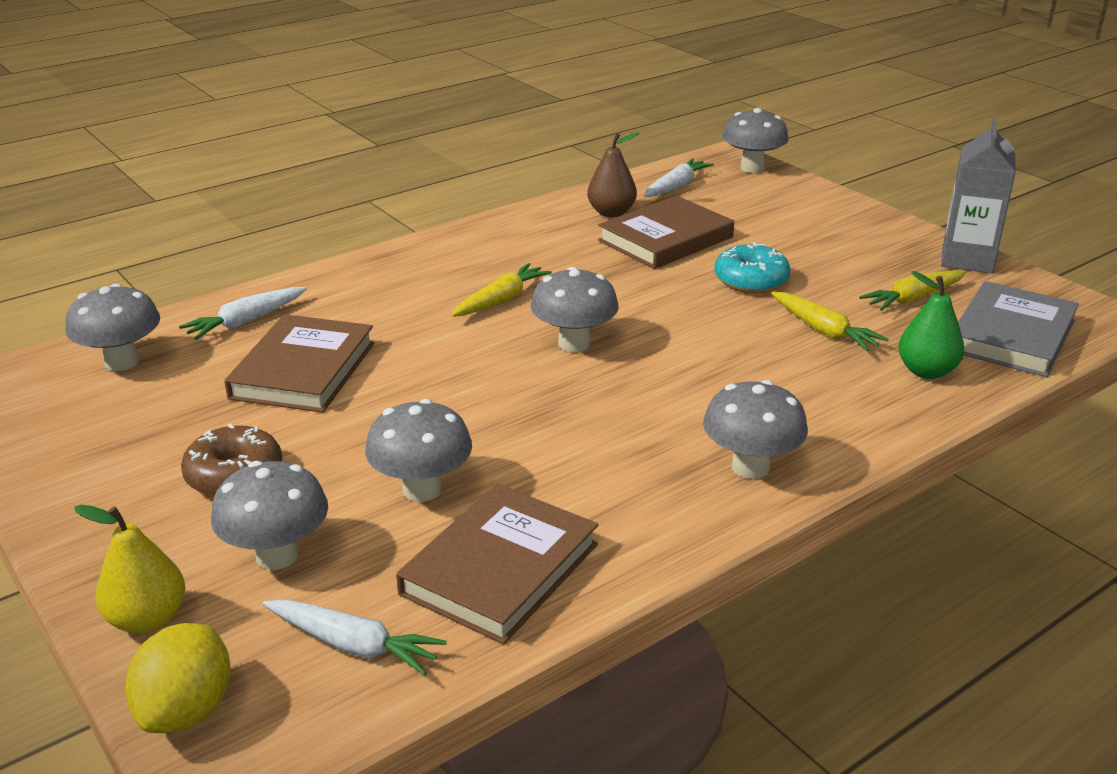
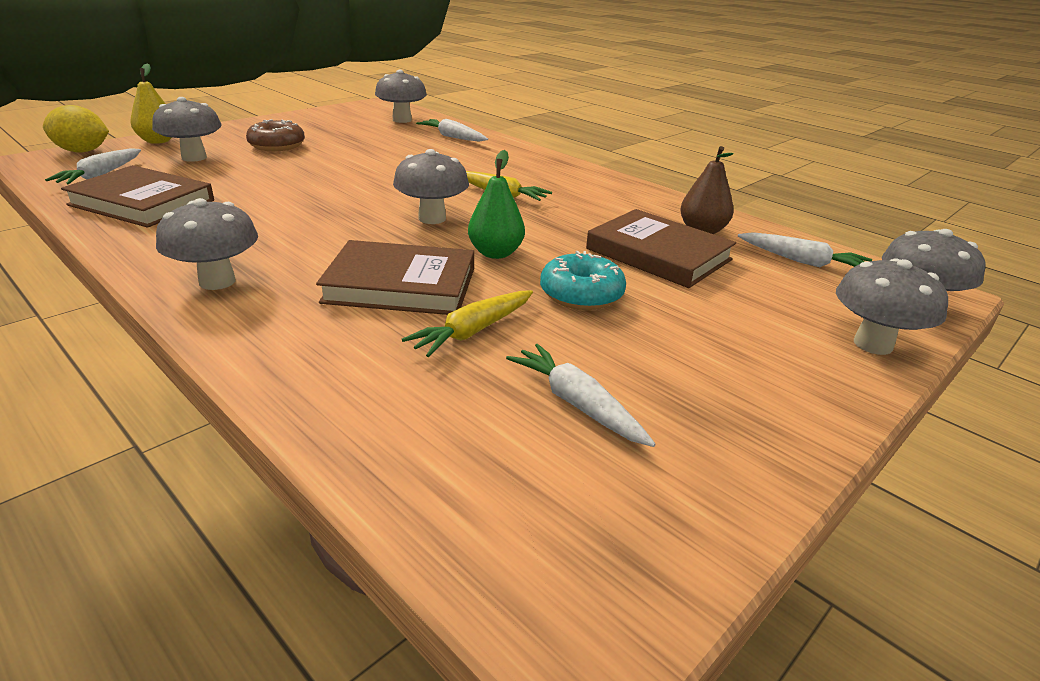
camera: 80 degrees right, 0 degrees up
brown book [224,314,374,413] -> brown book moved to [316,240,474,315]
grey mushroom [365,399,472,502] -> grey mushroom moved to [836,258,948,355]
yellow carrot [859,270,966,311] -> white carrot [506,344,656,447]
green pear [898,271,965,379] -> green pear moved to [468,150,525,259]
grey carton [941,118,1016,273] -> none
grey book [958,281,1079,377] -> none

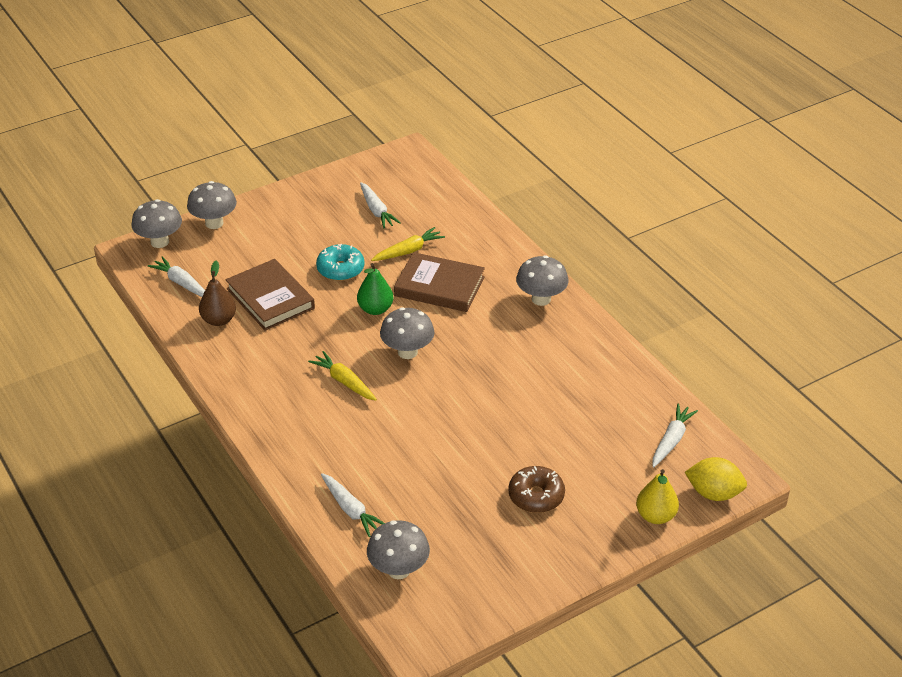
camera: 165 degrees left, 10 degrees up
brown book [61,165,214,228] -> none
grey mushroom [152,97,221,162] -> none

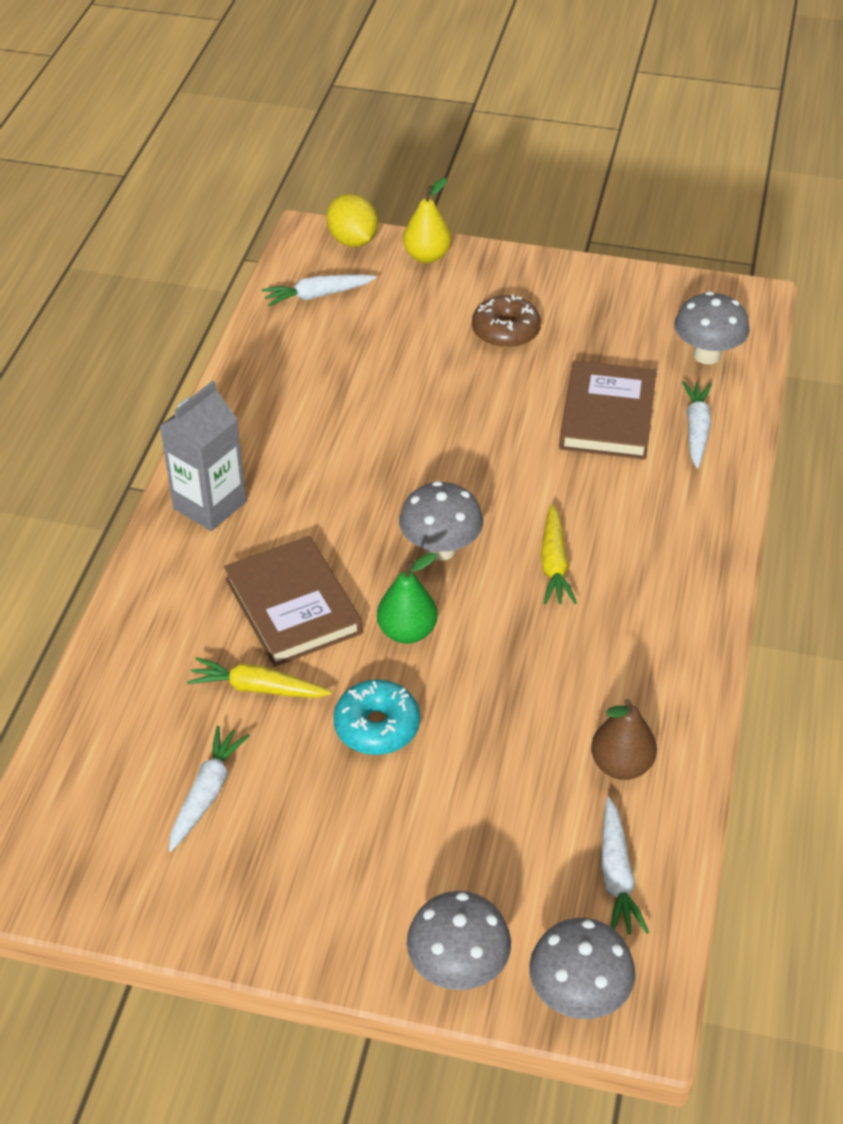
camera: 135 degrees left, 5 degrees up
brown book [226,259,315,331] -> brown book moved to [559,360,657,460]
grey mushroom [516,255,568,306] -> grey carton [160,381,246,531]

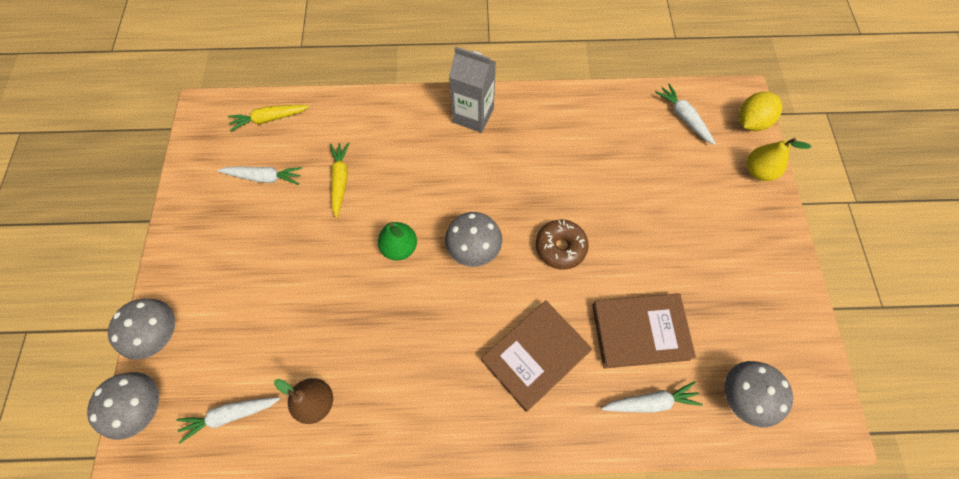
camera: 75 degrees right, 20 degrees up
brown book [224,536,363,667] -> brown book moved to [481,300,592,412]
turquoise donut [334,680,420,755] -> none
brown donut [472,295,541,348] -> brown donut moved to [536,219,589,270]
yellow carrot [541,504,577,605] -> yellow carrot moved to [228,105,310,132]

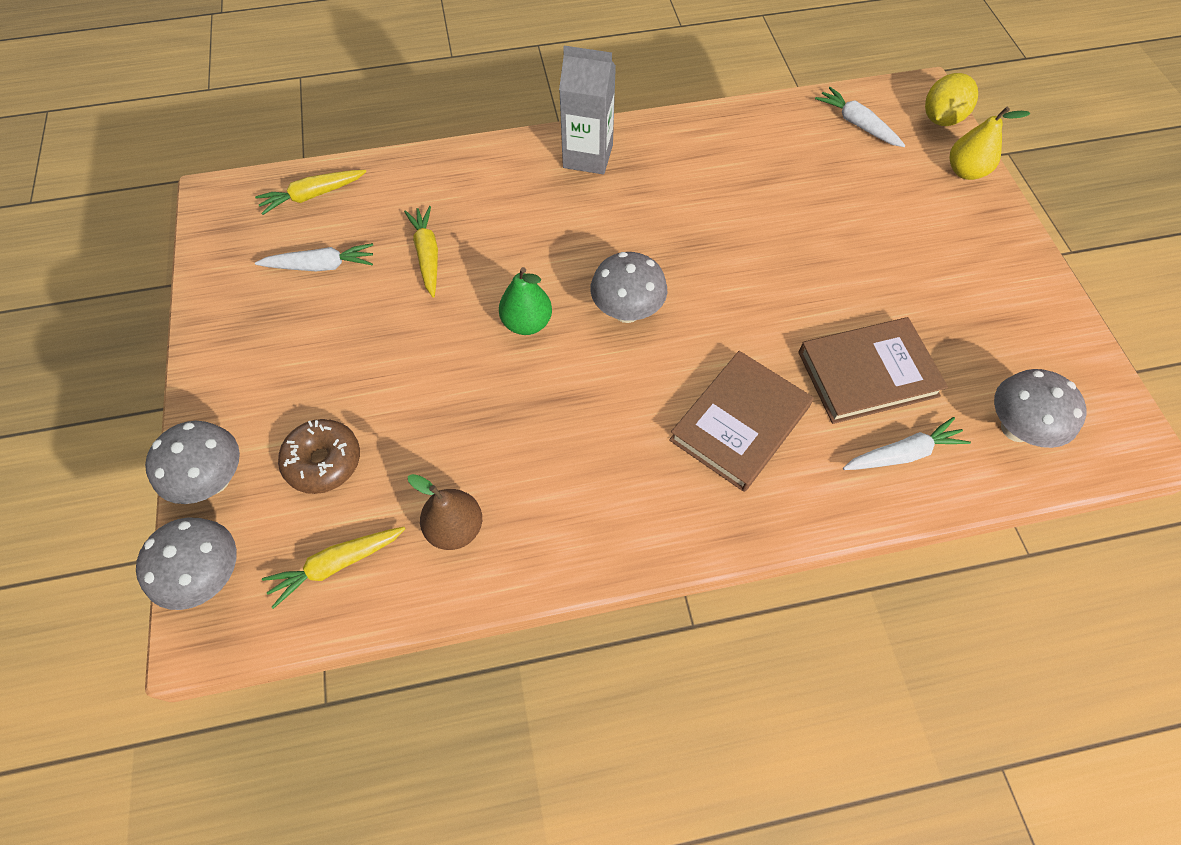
camera: 10 degrees left, 5 degrees down
white carrot [176,397,280,443] -> yellow carrot [262,527,405,609]
brown donut [536,219,589,270] -> brown donut moved to [278,419,360,494]

